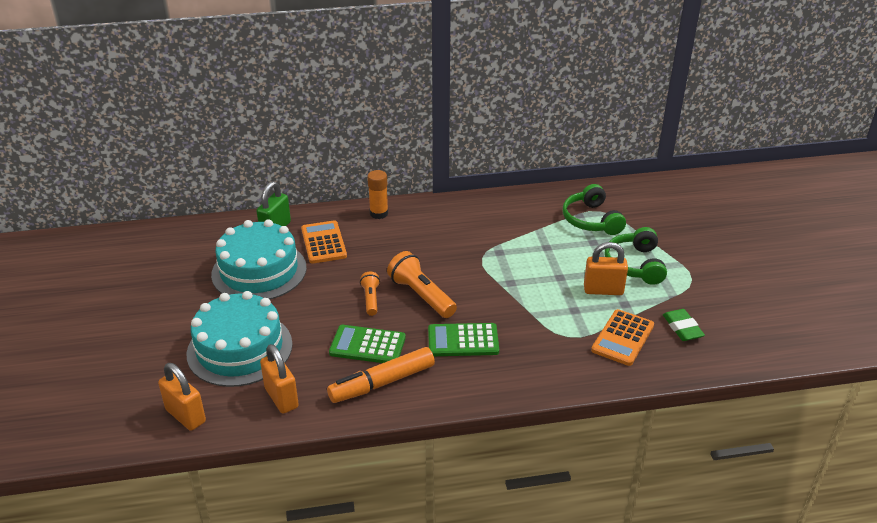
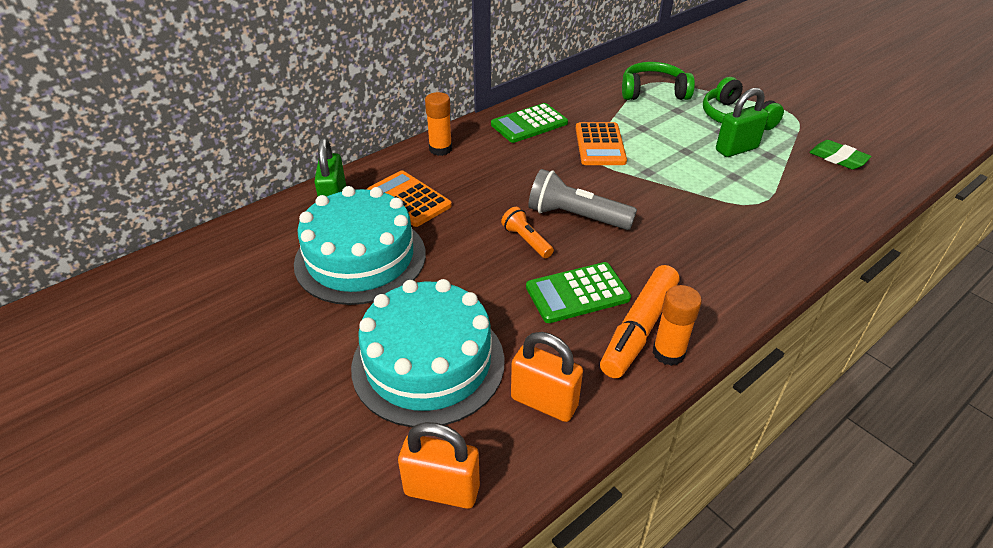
camera: 30 degrees left, 5 degrees up
orange flashlight [387,251,457,318] -> grey flashlight [528,169,637,230]
green calculator [428,323,499,356] -> green calculator moved to [491,103,568,143]
green headphones [563,184,626,235] -> green headphones turned 135 degrees clockwise [622,62,695,100]
orange padlock [584,242,628,295] -> green padlock [716,88,769,157]
orange calculator [591,309,654,366] -> orange calculator moved to [576,122,627,165]
none -> orange glue stick [653,285,702,366]

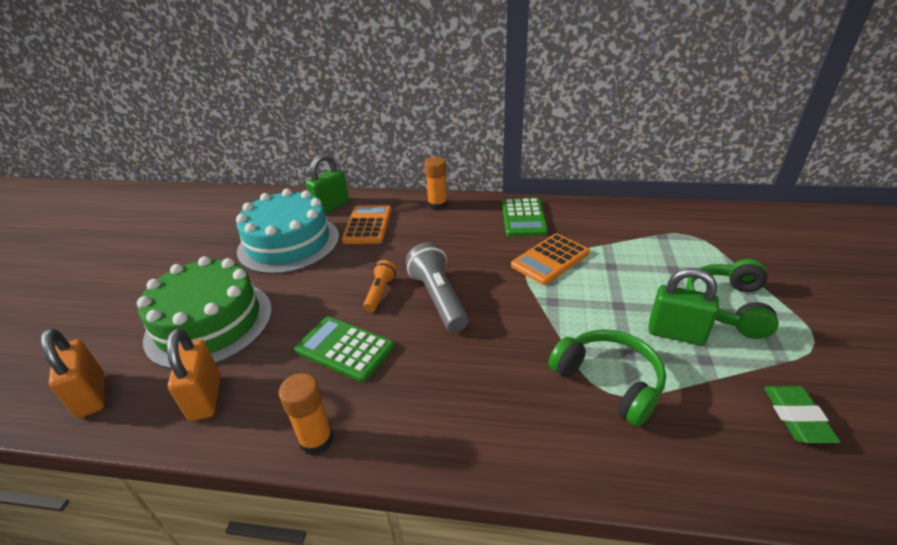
camera: 50 degrees right, 5 degrees down
turquoise cake [351,279,505,428] -> green cake [137,256,272,369]
green calculator [491,103,568,143] -> green calculator turned 105 degrees counterclockwise [502,198,548,236]
orange marker [600,265,679,378] -> none
green headphones [622,62,695,100] -> green headphones moved to [549,329,666,427]

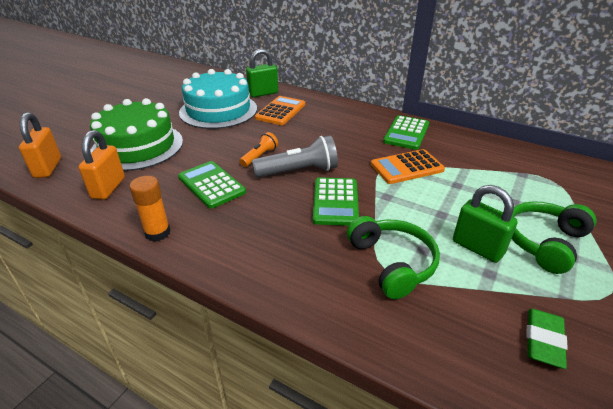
camera: 20 degrees right, 0 degrees up
grey flashlight [406,242,469,332] -> grey flashlight turned 75 degrees clockwise [252,136,338,177]
orange glue stick [424,157,448,210] -> none
none -> green calculator [313,177,359,226]

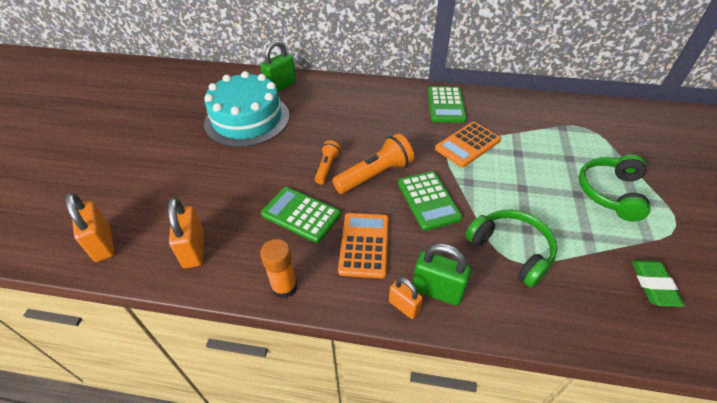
camera: 20 degrees left, 10 degrees up
green cake [90,98,183,171] -> none
grey flashlight [252,136,338,177] -> orange flashlight [332,134,414,194]
orange calculator [255,96,305,125] -> orange calculator moved to [338,213,389,278]
green padlock [453,185,518,263] -> green padlock moved to [413,243,471,306]
none -> orange padlock [389,277,423,319]

